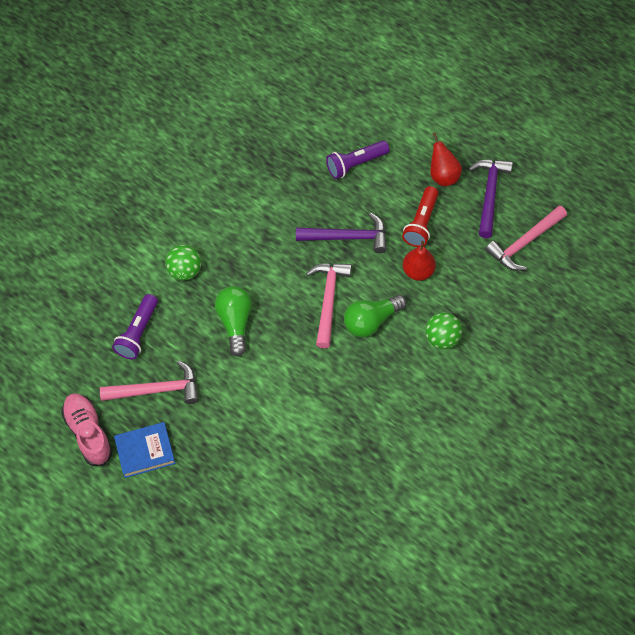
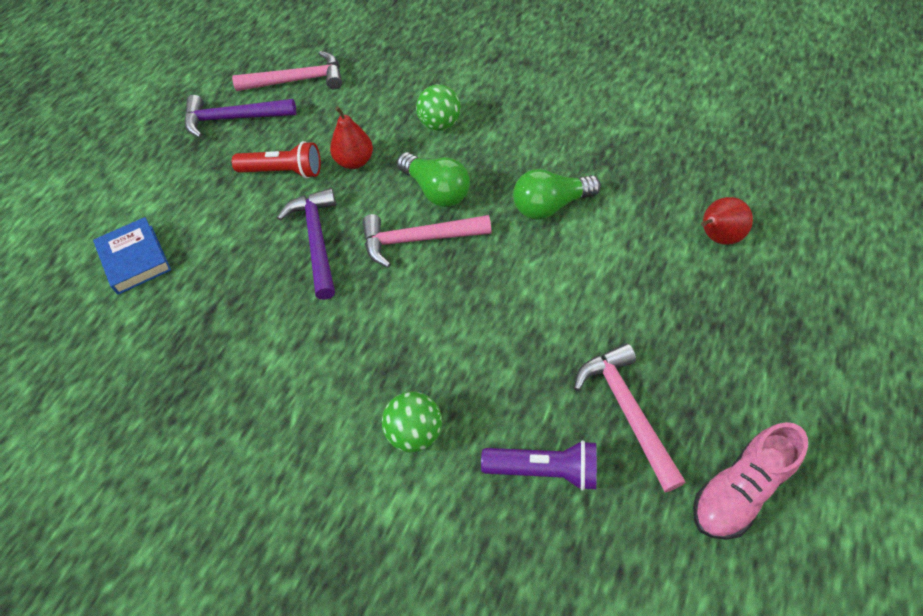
camera: 100 degrees left, 5 degrees down
blue book [114,422,176,478] -> blue book moved to [93,217,171,295]
green light bulb [215,286,252,357] -> green light bulb moved to [513,169,601,220]
purple flashlight [326,140,390,179] -> none
red pear [430,132,462,186] -> red pear moved to [701,197,753,245]
pink hammer [485,205,567,271] -> pink hammer turned 45 degrees counterclockwise [232,51,342,91]

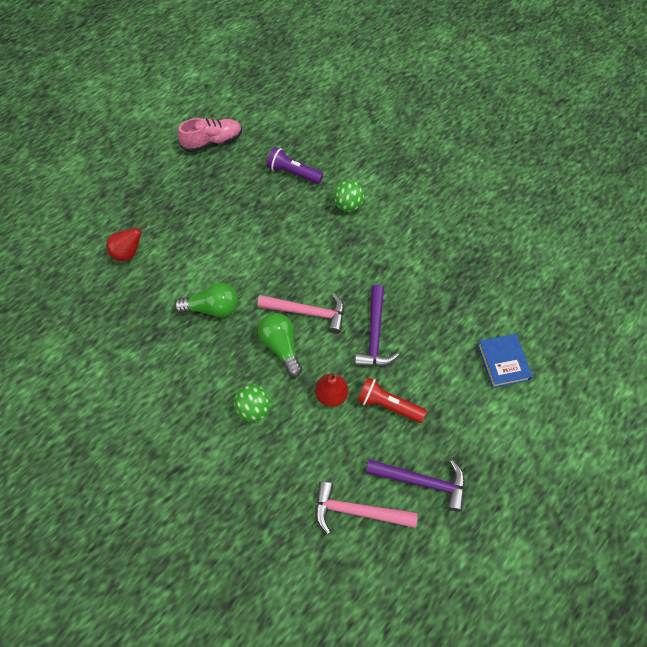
camera: 165 degrees left, 5 degrees up
pink hammer [574,343,686,492] -> none

